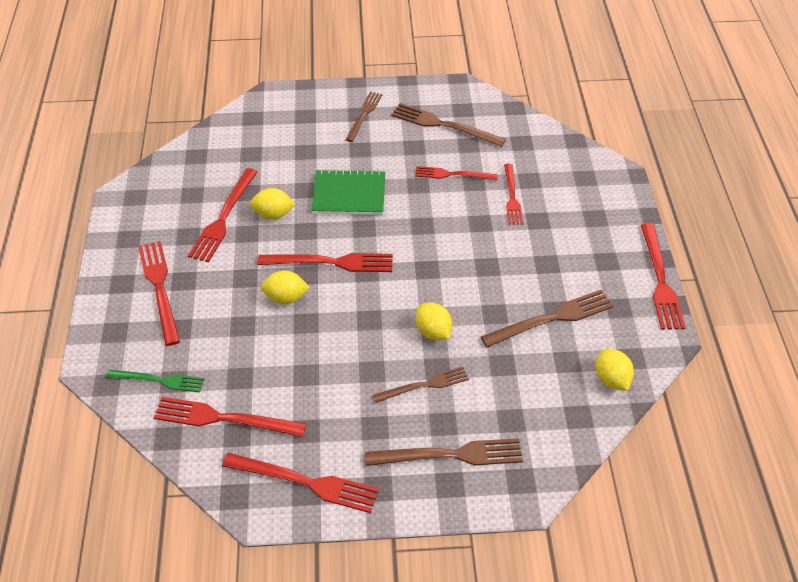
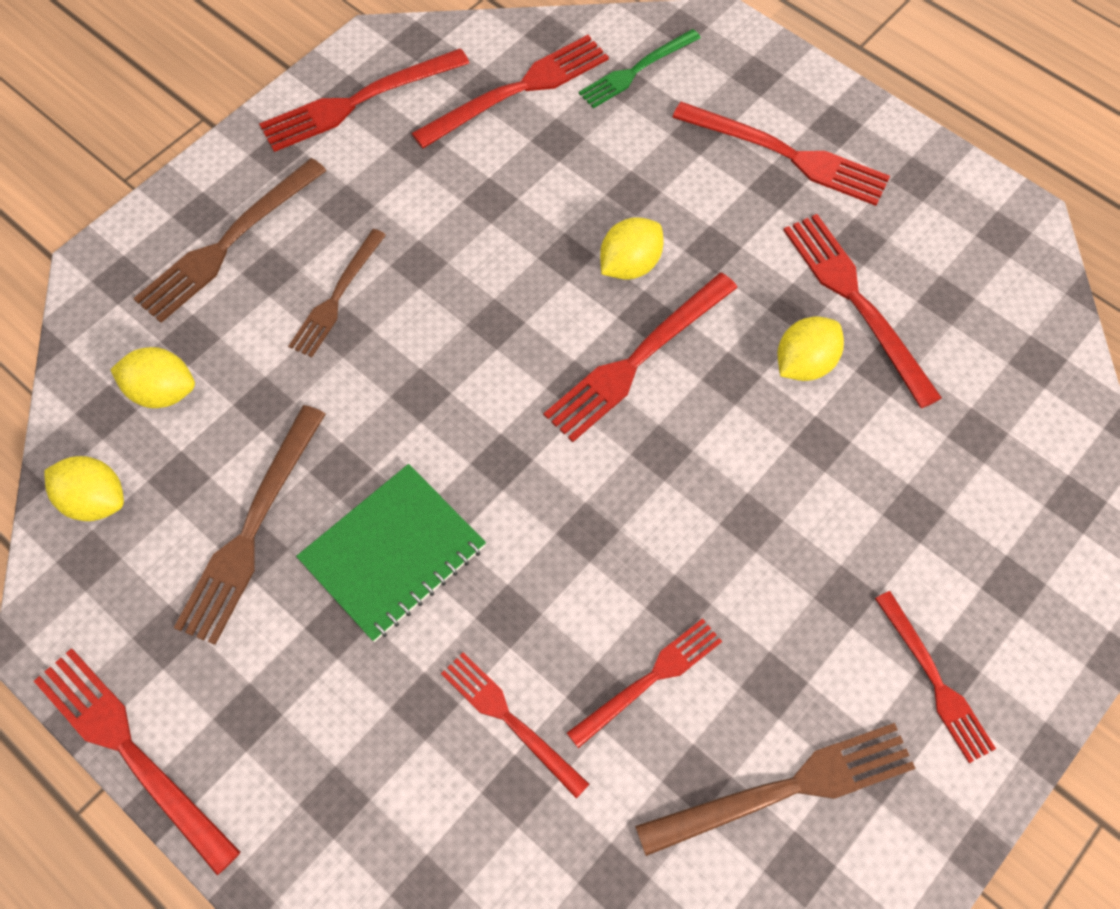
camera: 135 degrees right, 15 degrees up
green notebook [311,169,385,215] -> green notebook moved to [296,464,486,642]
brown fork [346,92,382,142] -> red fork [875,591,996,763]
yellow lemon [416,303,452,340] -> yellow lemon moved to [110,347,195,408]

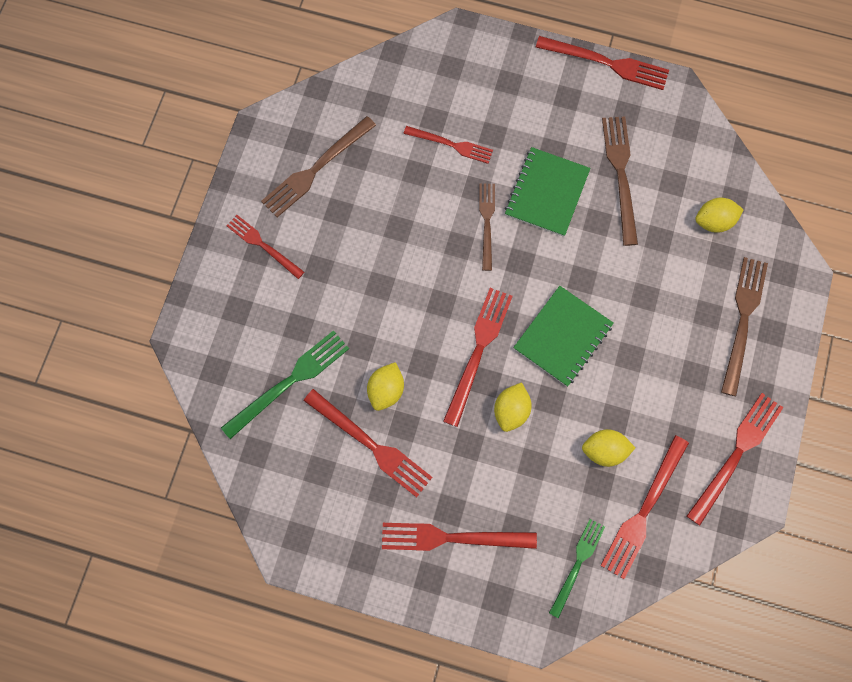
camera: 155 degrees right, 10 degrees up
yellow lemon [44,456,124,521] -> yellow lemon moved to [582,429,635,467]
brown fork [288,229,386,357] -> brown fork moved to [479,183,495,271]
red fork [567,618,722,748] -> none
none -> green fork [221,330,349,439]
none -> green notebook [513,286,614,387]

